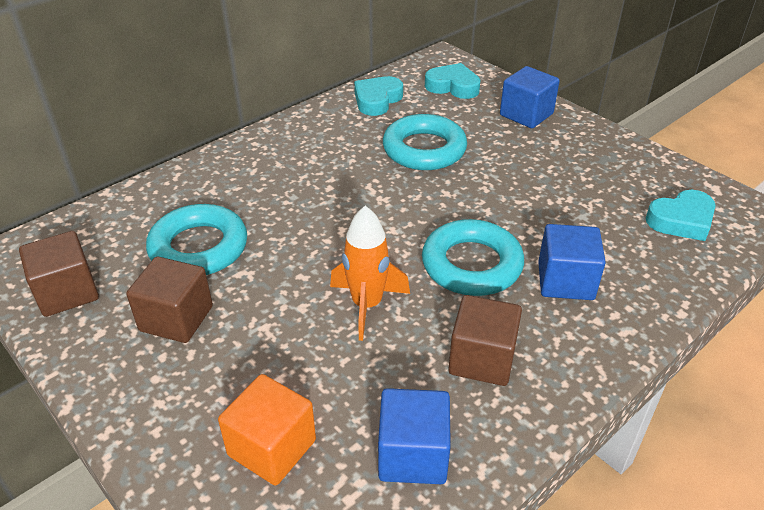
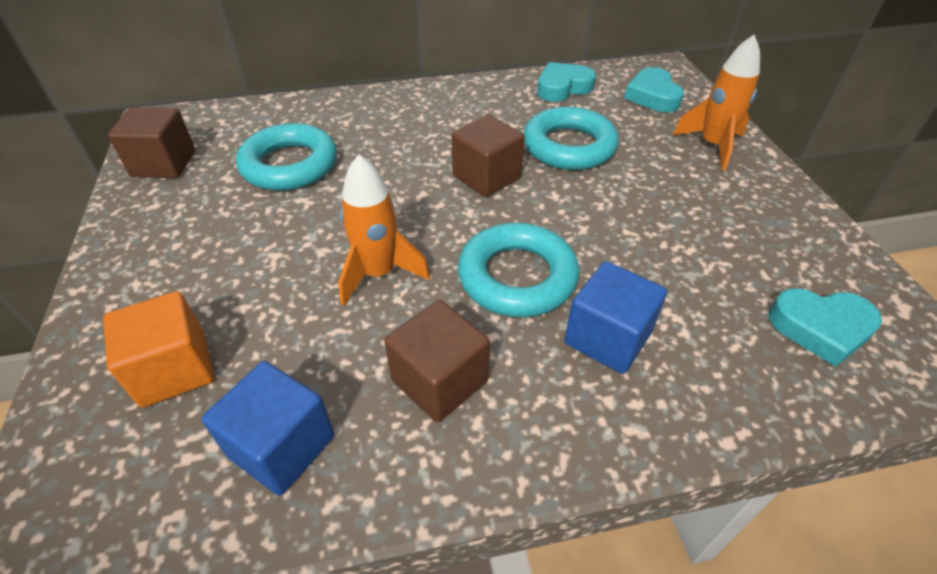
camera: 30 degrees right, 5 degrees up
brown cube [126,257,213,343] -> brown cube moved to [452,115,525,197]
turquoise heart [425,63,480,99] -> turquoise heart turned 150 degrees counterclockwise [624,67,684,112]
blue cube [500,66,560,128] -> orange rocket [673,35,760,170]

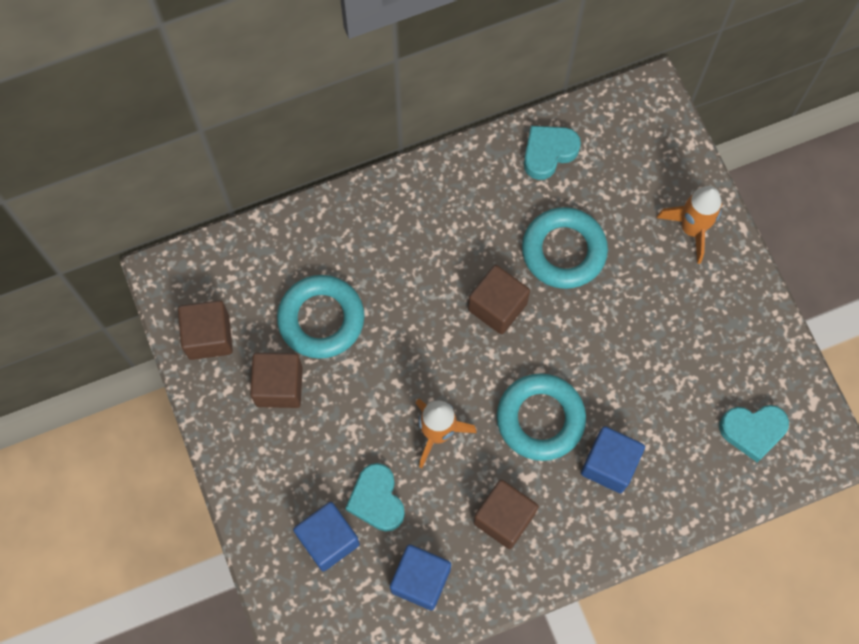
camera: 10 degrees left, 25 degrees up
orange cube [103,291,214,407] -> blue cube [293,502,360,572]
turquoise heart [624,67,684,112] -> turquoise heart moved to [346,463,405,532]
none -> brown cube [250,353,303,408]

